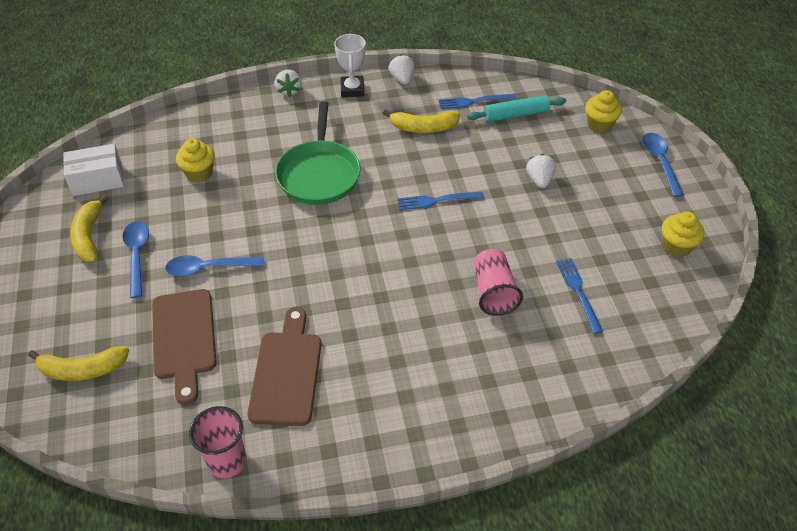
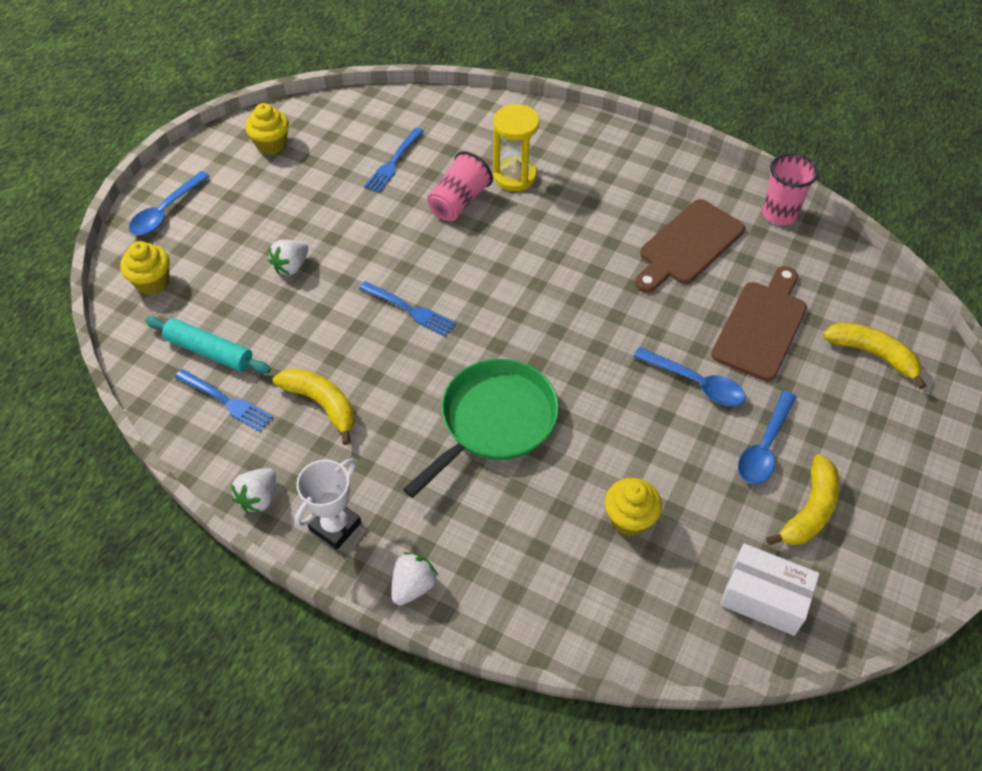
camera: 140 degrees left, 5 degrees up
none -> yellow hourglass [493,104,539,191]

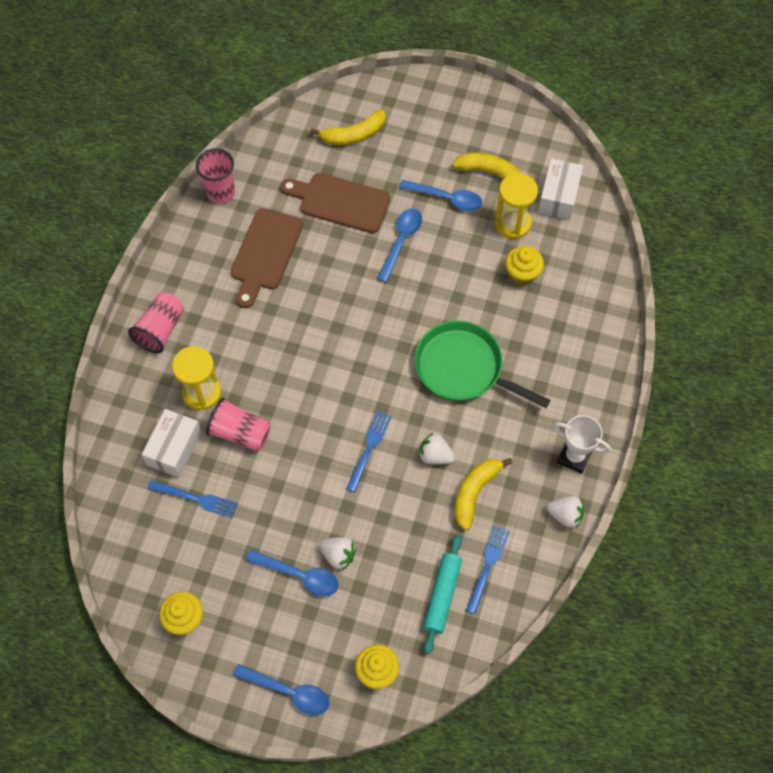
camera: 100 degrees left, 10 degrees up
white strawberry [391,552,438,605] -> white strawberry moved to [419,433,455,464]
brown cutting board [635,199,745,293] -> brown cutting board turned 75 degrees clockwise [231,208,303,308]
yellow banana [823,322,926,389] -> yellow banana turned 135 degrees counterclockwise [311,110,386,145]
none -> pink cup [128,292,184,353]
none -> white box [142,409,202,478]
none -> blue spoon [246,550,339,596]
none -> yellow hourglass [495,173,538,239]

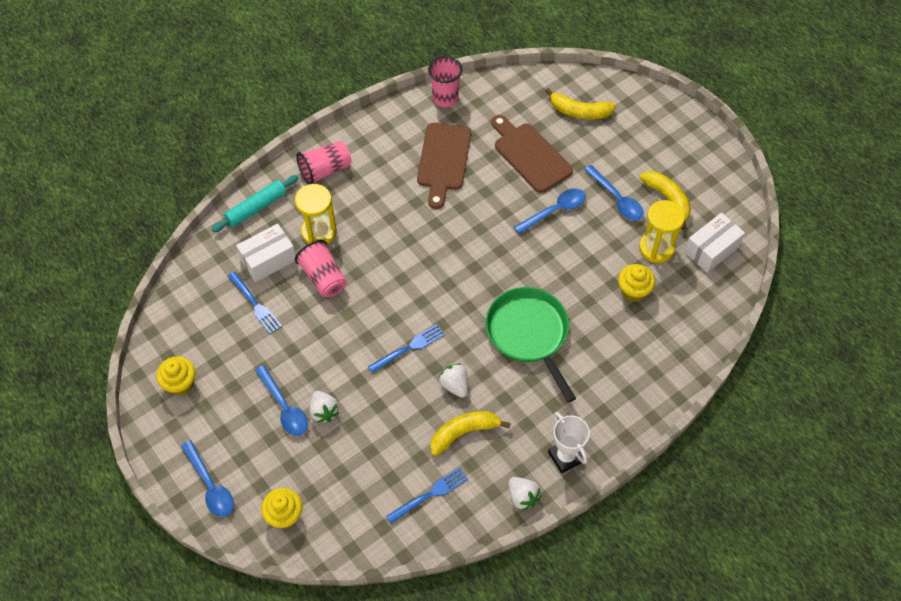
camera: 35 degrees right, 5 degrees down
brown cutting board [231,208,303,308] -> brown cutting board turned 45 degrees counterclockwise [417,123,471,209]
turquoise rolling pin [423,535,462,654] -> turquoise rolling pin moved to [211,175,298,232]

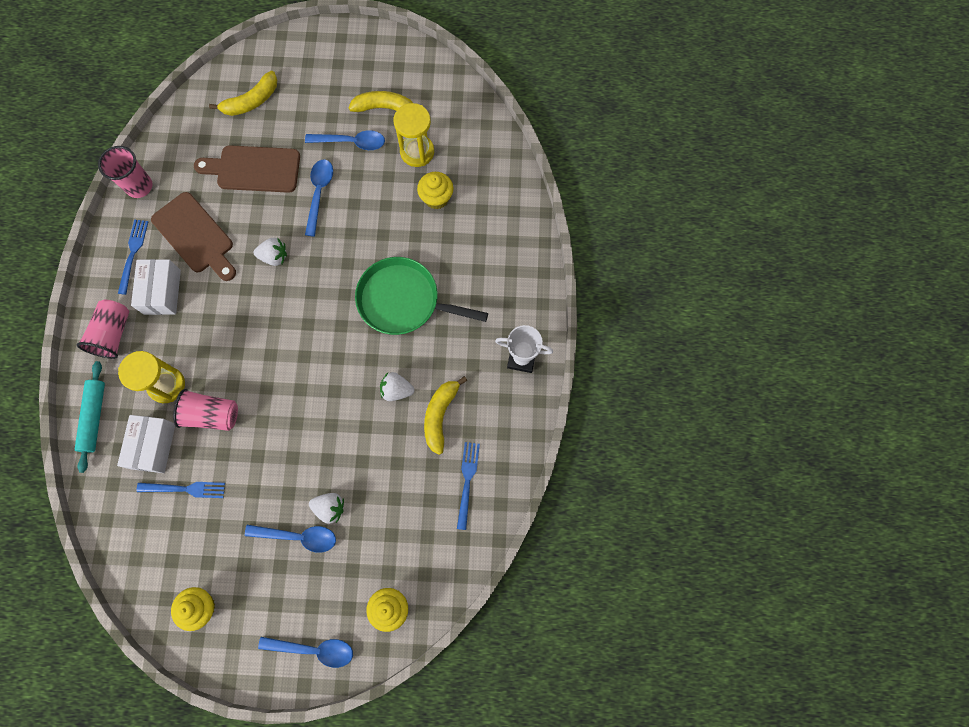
camera: 50 degrees left, 15 degrees up
blue fork [368,324,445,373] -> blue fork moved to [118,220,148,295]
white strawberry [509,477,541,511] -> white strawberry moved to [254,238,287,266]
white box [684,212,745,273] -> white box moved to [131,259,181,315]

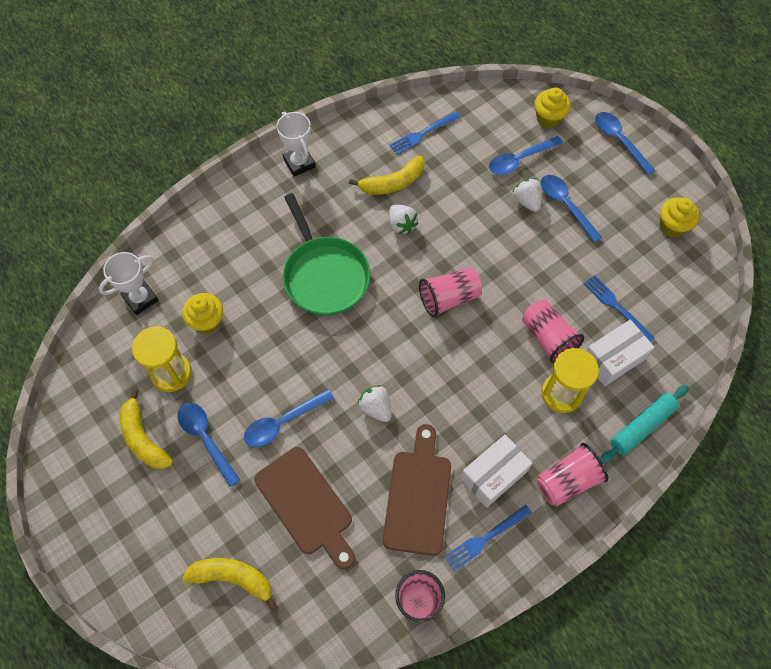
camera: 130 degrees left, 10 degrees down
none -> white trophy [99,252,159,315]
none -> pink cup [419,267,482,317]
none -> blue spoon [489,136,563,175]

